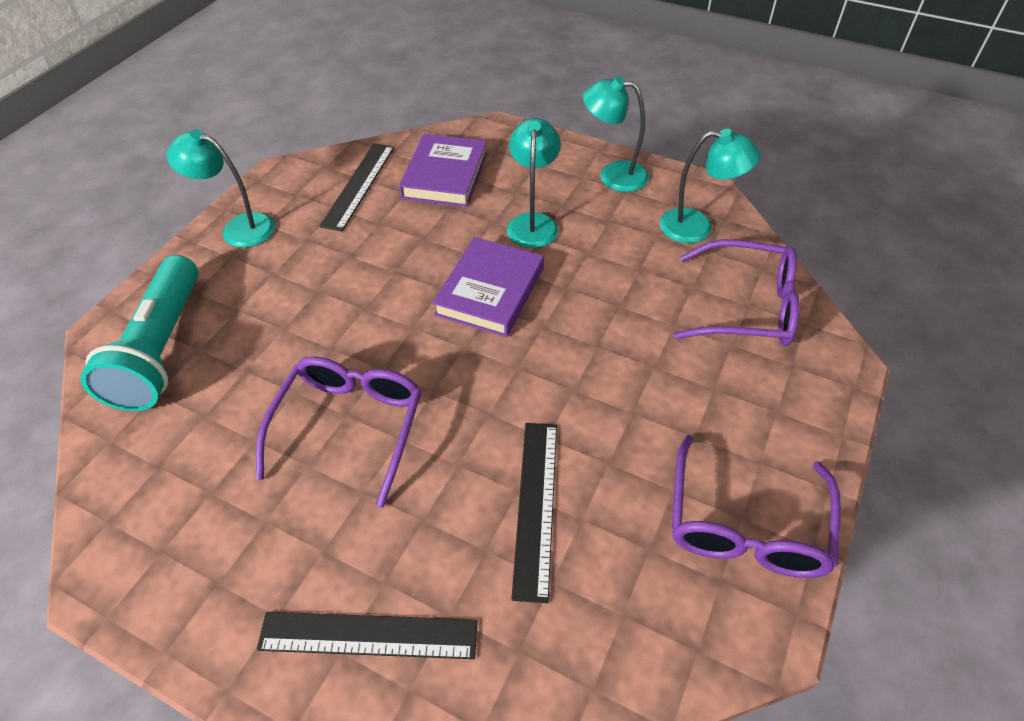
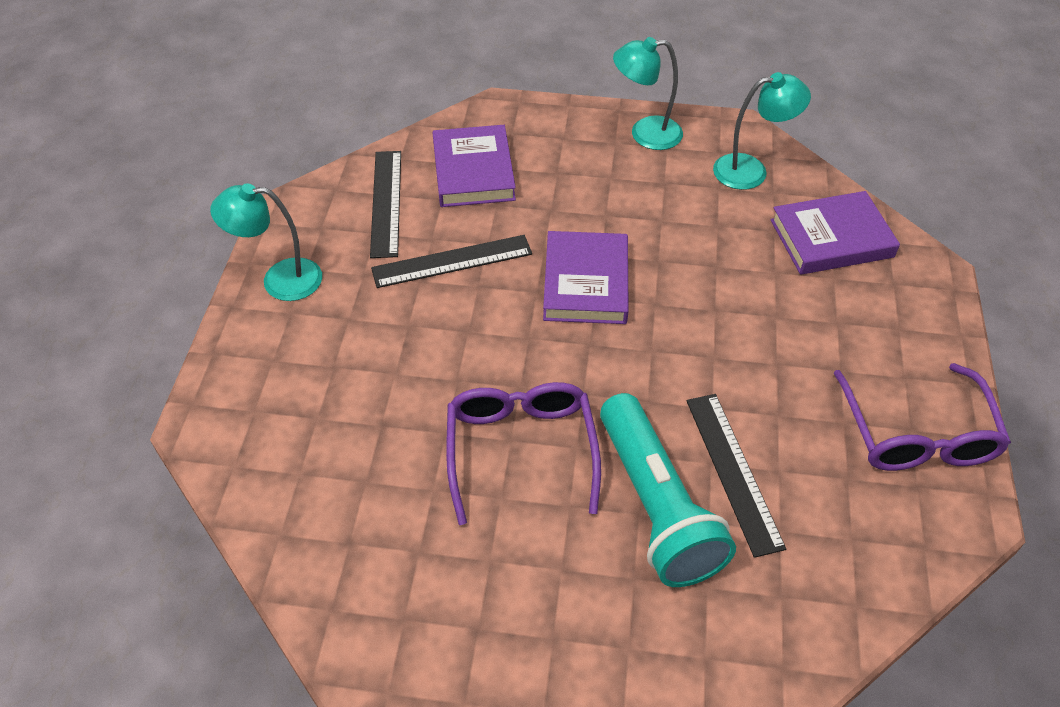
camera: 20 degrees left, 0 degrees up
turquoise flashlight [80,255,199,411] -> turquoise flashlight moved to [600,393,736,587]
black ruler [257,612,478,659] -> black ruler moved to [371,235,532,288]
turquoise lamp [507,118,561,248] -> none
purple glasses [674,239,799,346] -> purple book [770,191,900,275]

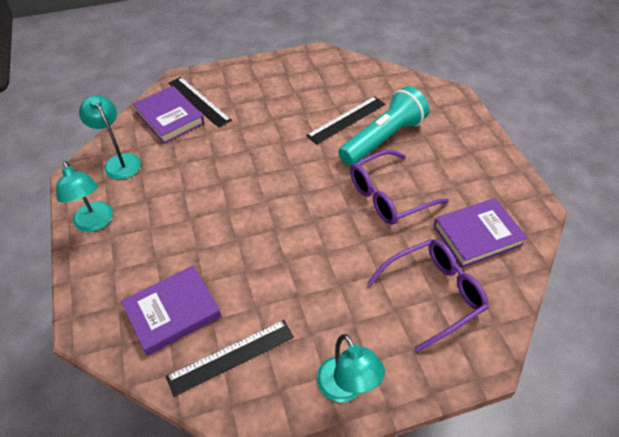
camera: 115 degrees left, 0 degrees up
black ruler [371,235,532,288] -> black ruler moved to [168,77,232,128]
purple book [543,231,629,324] -> purple book moved to [433,198,527,268]
purple glasses [834,363,1011,471] -> purple glasses moved to [367,239,489,352]

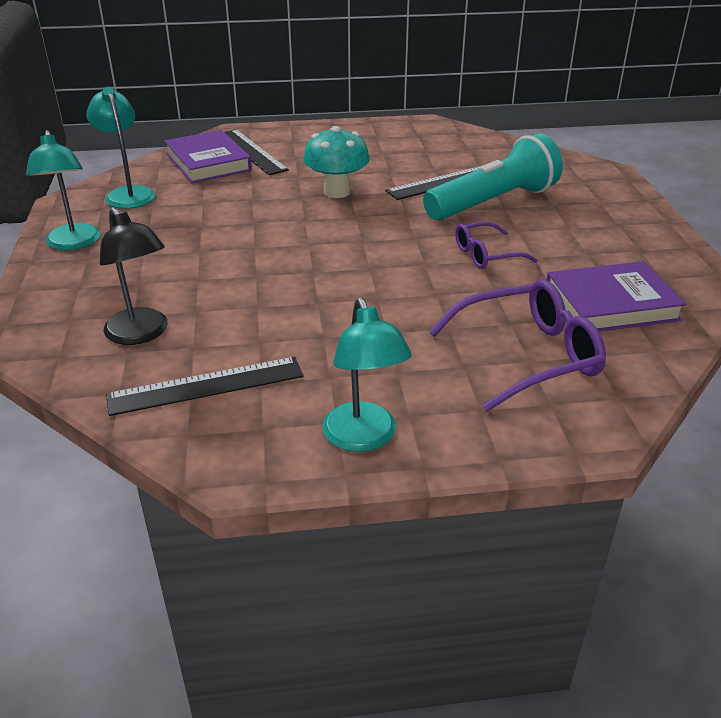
camera: 10 degrees right, 15 degrees down
purple book [121,265,221,356] -> black lamp [100,207,168,345]
purple glasses [350,150,449,225] -> purple glasses [455,222,538,269], size x0.59
none -> turquoise mushroom [303,126,370,198]

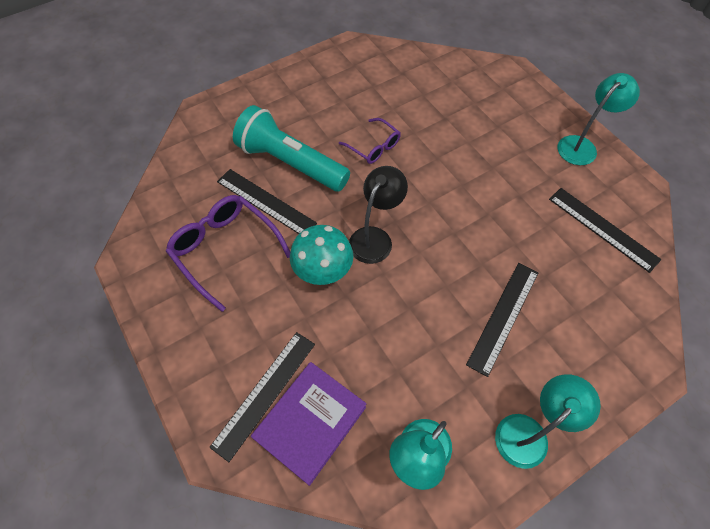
camera: 115 degrees left, 25 degrees up
black lamp [100,207,168,345] -> black lamp moved to [349,166,408,264]
purple glasses [429,279,606,411] -> purple glasses moved to [166,195,290,312]
purple book [547,261,686,332] -> none
none -> black ruler [466,263,538,377]

